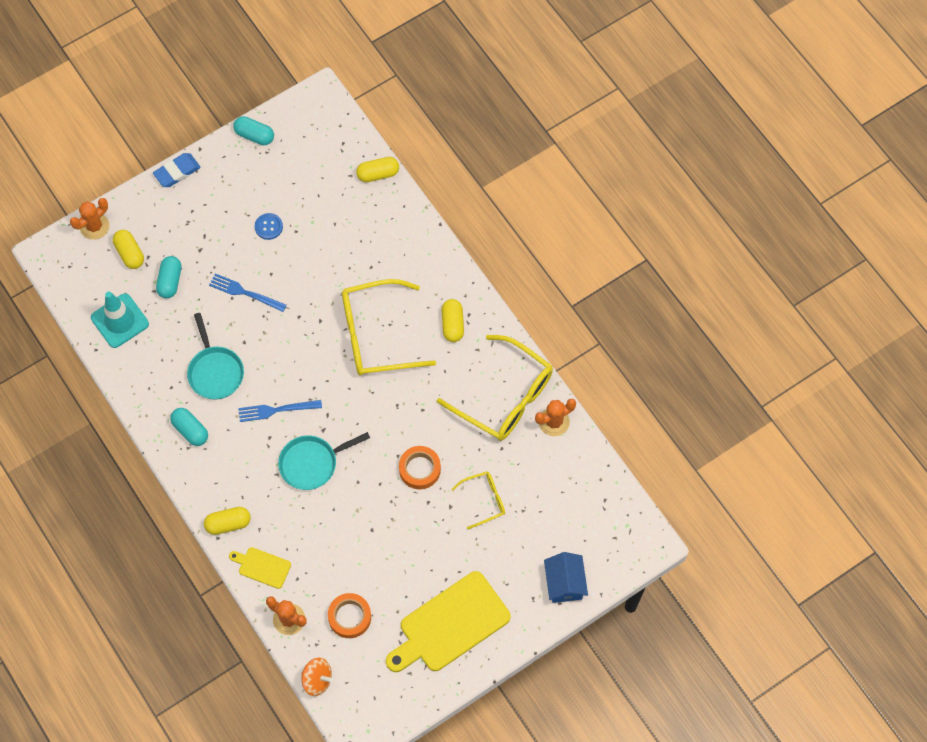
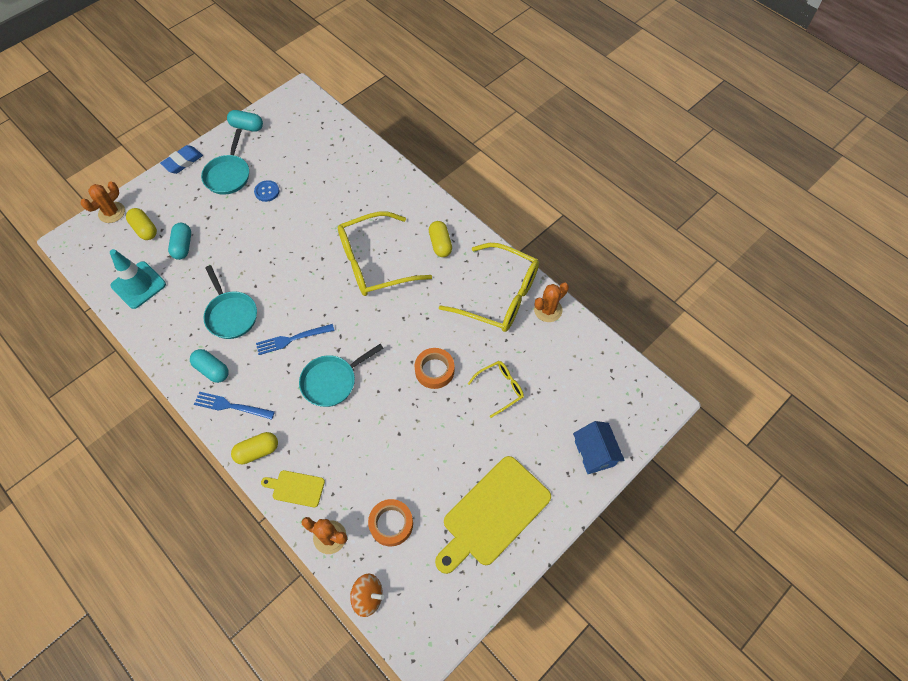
camera: 10 degrees left, 5 degrees down
blue fork [209,273,287,312] -> blue fork moved to [194,392,275,420]
yellow capsule [356,157,399,182] -> none
none -> turquoise pan [201,129,249,195]

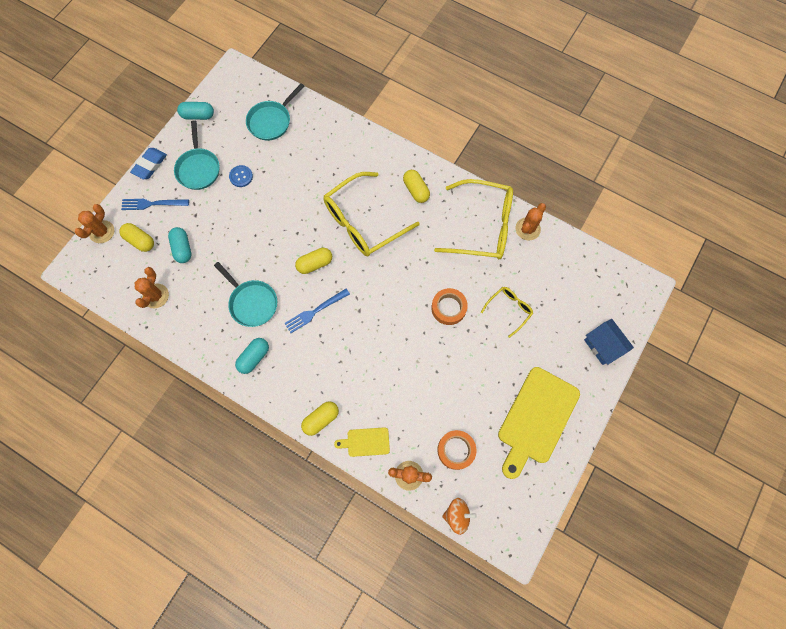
camera: 15 degrees left, 10 degrees up
turquoise traffic cone [110,249,166,309] -> orange cactus [135,267,169,308]
turquoise capsule [190,349,229,383] -> turquoise capsule turned 75 degrees counterclockwise [235,338,269,374]
blue fork [194,392,275,420] -> blue fork moved to [121,199,189,210]
turquoise pan [299,344,384,407] -> turquoise pan moved to [246,83,304,141]
none -> yellow capsule [295,248,332,274]

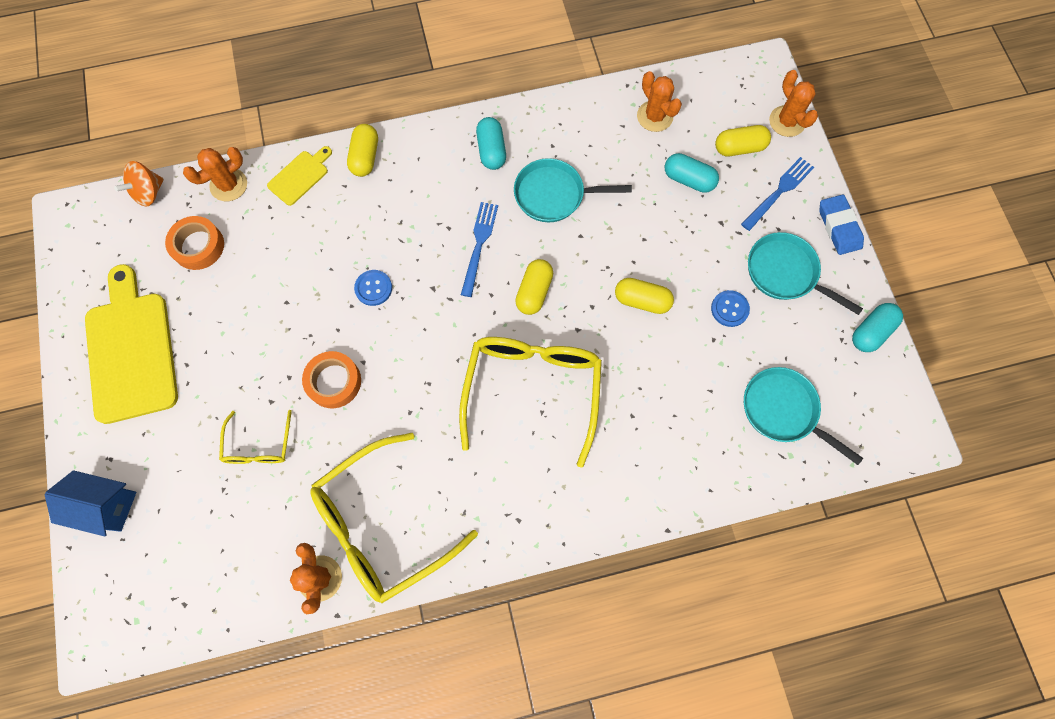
camera: 135 degrees right, 0 degrees up
turquoise pan [246,83,304,141] -> turquoise pan turned 45 degrees counterclockwise [744,367,863,465]
yellow capsule [403,170,430,203] -> yellow capsule moved to [615,278,674,314]
none -> blue button [354,270,392,306]

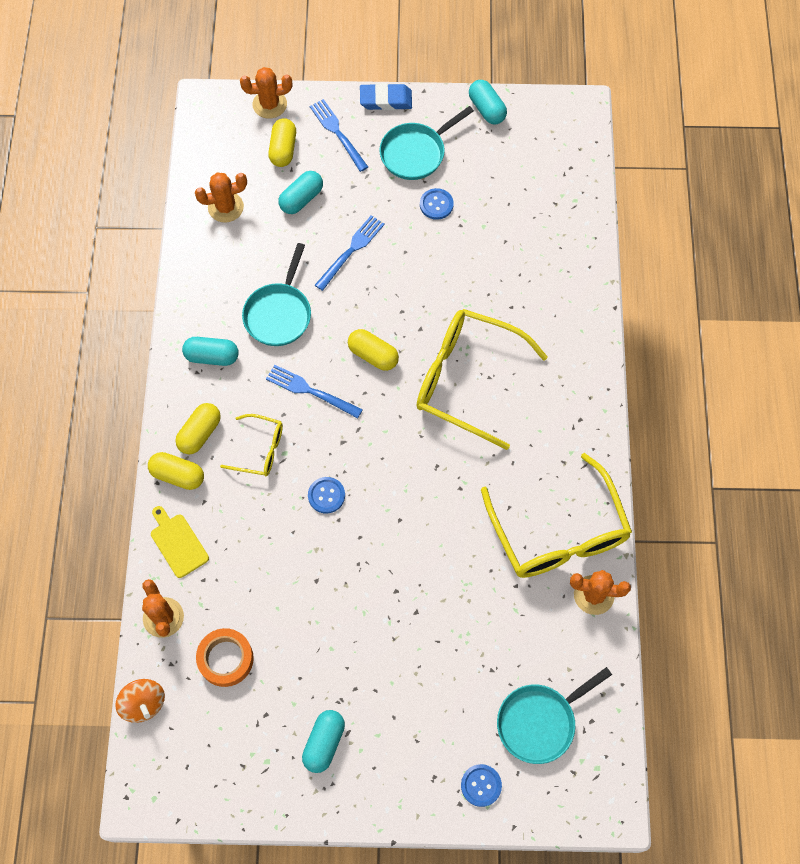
camera: 75 degrees left, 5 degrees down
blue house [45,470,136,536] -> blue button [461,764,502,807]
yellow cutting board [85,264,178,424] -> turquoise capsule [302,710,345,773]
yellow glasses [219,410,292,464] -> yellow glasses moved to [220,414,283,476]
orange tape [302,351,361,408] -> none
yellow capsule [615,278,674,314] -> yellow capsule moved to [176,403,221,454]
turquoise pan [744,367,863,465] -> turquoise pan moved to [497,667,612,764]
none -> blue fork [315,215,385,291]

